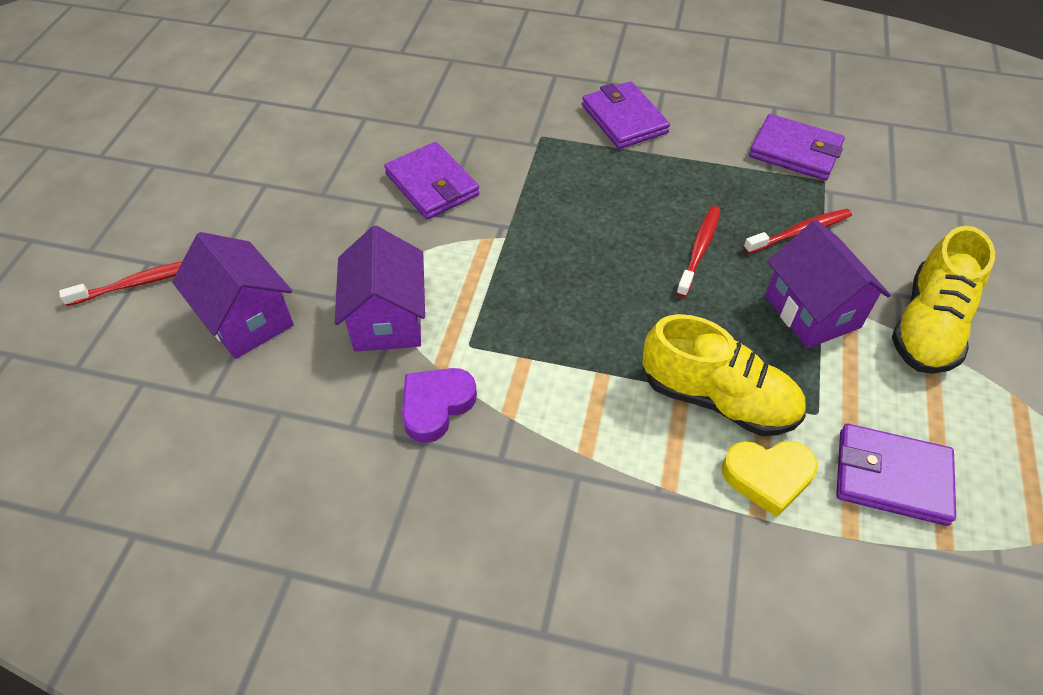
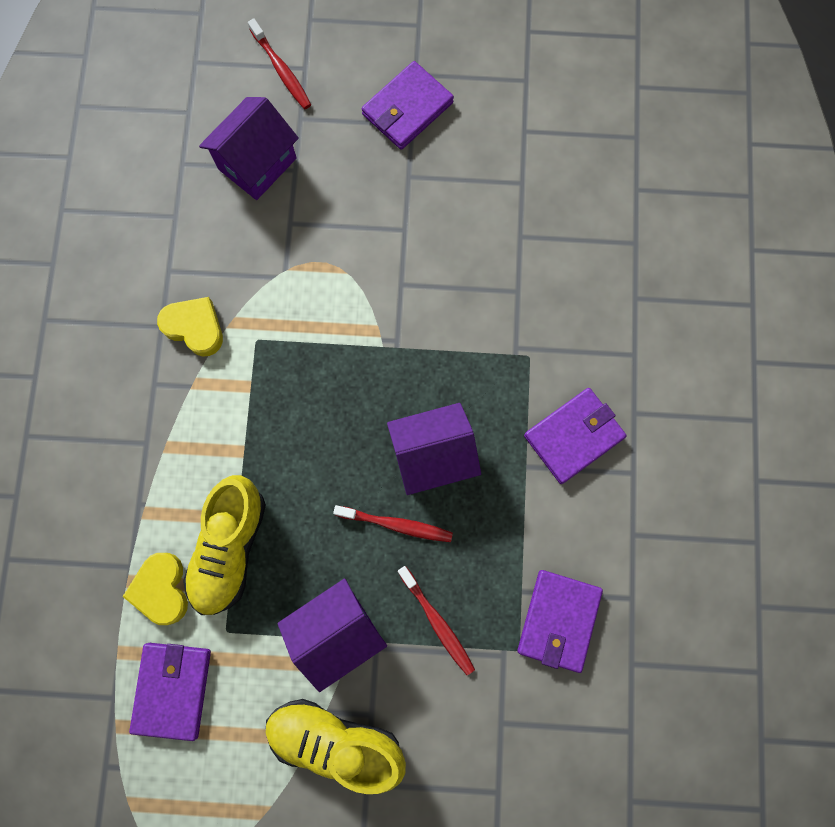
camera: 80 degrees right, 25 degrees up
purple house [335,226,425,352] -> purple house moved to [387,403,481,495]
purple wallet [384,142,480,220] -> purple wallet moved to [362,61,454,150]
purple heart [402,368,477,443] -> yellow heart [157,297,223,357]

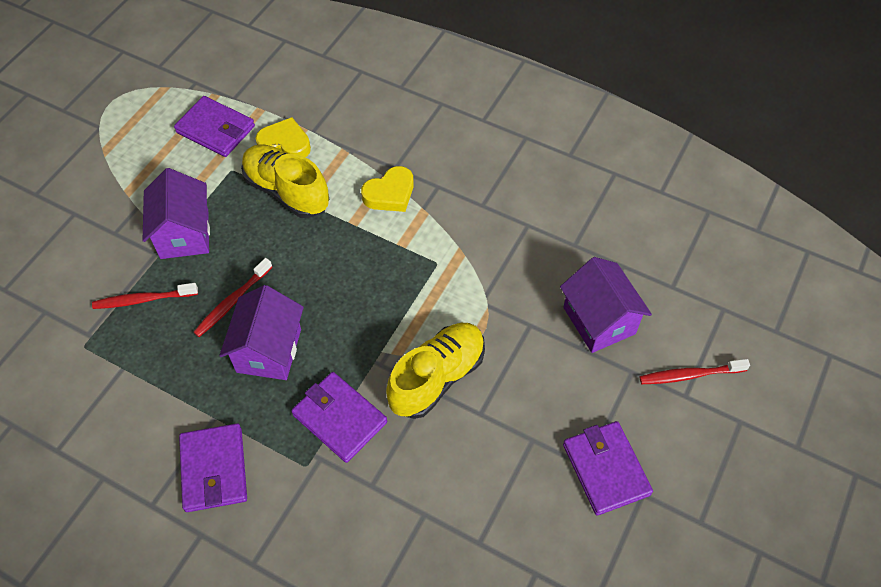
camera: 115 degrees right, 20 degrees down
yellow heart [157,297,223,357] -> yellow heart moved to [361,166,414,212]
yellow shoe [266,699,406,794] -> yellow shoe moved to [386,323,485,419]
purple wallet [517,570,603,673] -> purple wallet moved to [291,372,387,463]

